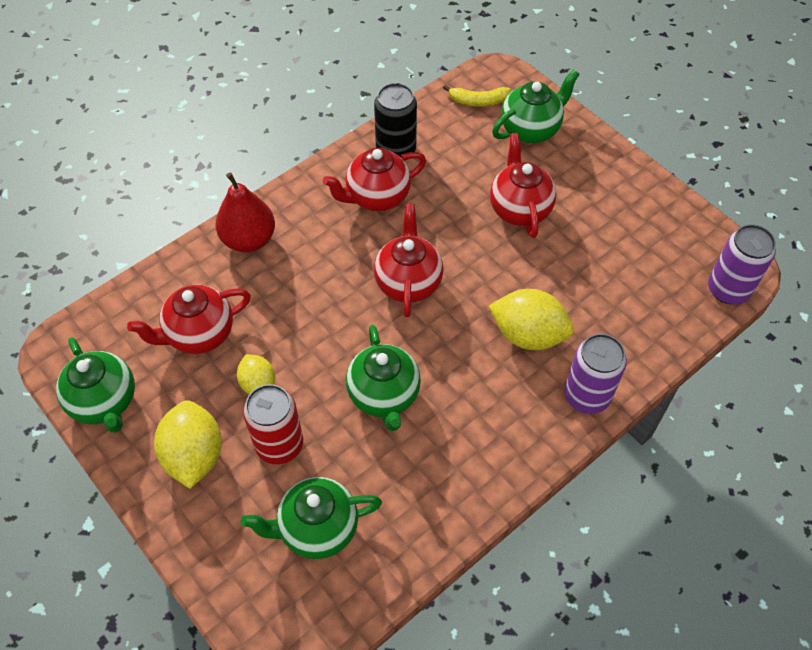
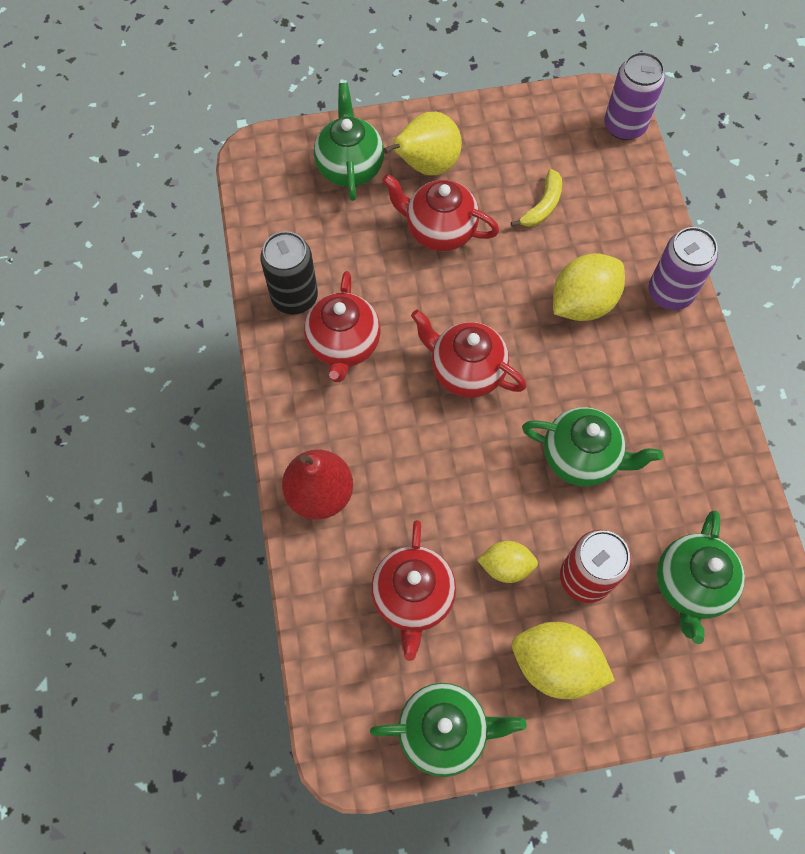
camera: 60 degrees left, 10 degrees up
yellow banana [443,85,511,106] -> yellow banana moved to [511,169,562,227]
none -> yellow pear [383,112,462,175]

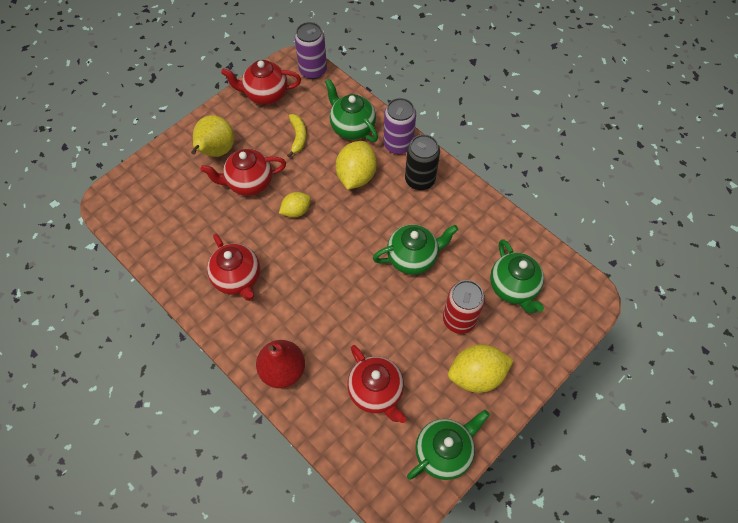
camera: 35 degrees left, 5 degrees down
black can [260,231,318,314] -> black can moved to [405,134,440,190]
green teapot [314,83,384,201] -> green teapot moved to [325,79,378,142]
red teapot [411,310,526,398] -> red teapot moved to [221,60,301,105]
yellow lemon [477,541,538,583] -> yellow lemon moved to [279,192,311,218]

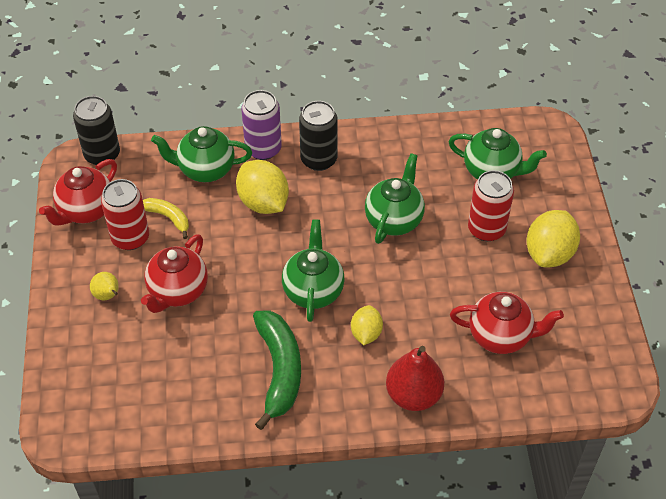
camera: 50 degrees left, 10 degrees down
yellow pear [191,115,234,157] -> yellow pear [90,272,119,300], size x0.53
red teapot [207,234,260,301] -> green banana [253,311,301,430]
yellow lemon [279,192,311,218] -> yellow lemon moved to [351,305,383,345]
purple can [295,22,327,79] -> black can [73,96,120,165]
green teapot [407,410,490,480] -> green teapot moved to [282,219,345,322]
none -> red can [101,179,149,250]

